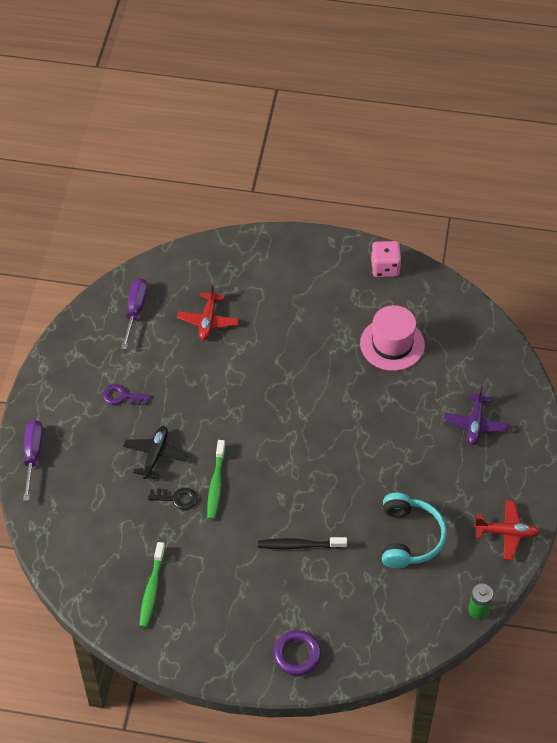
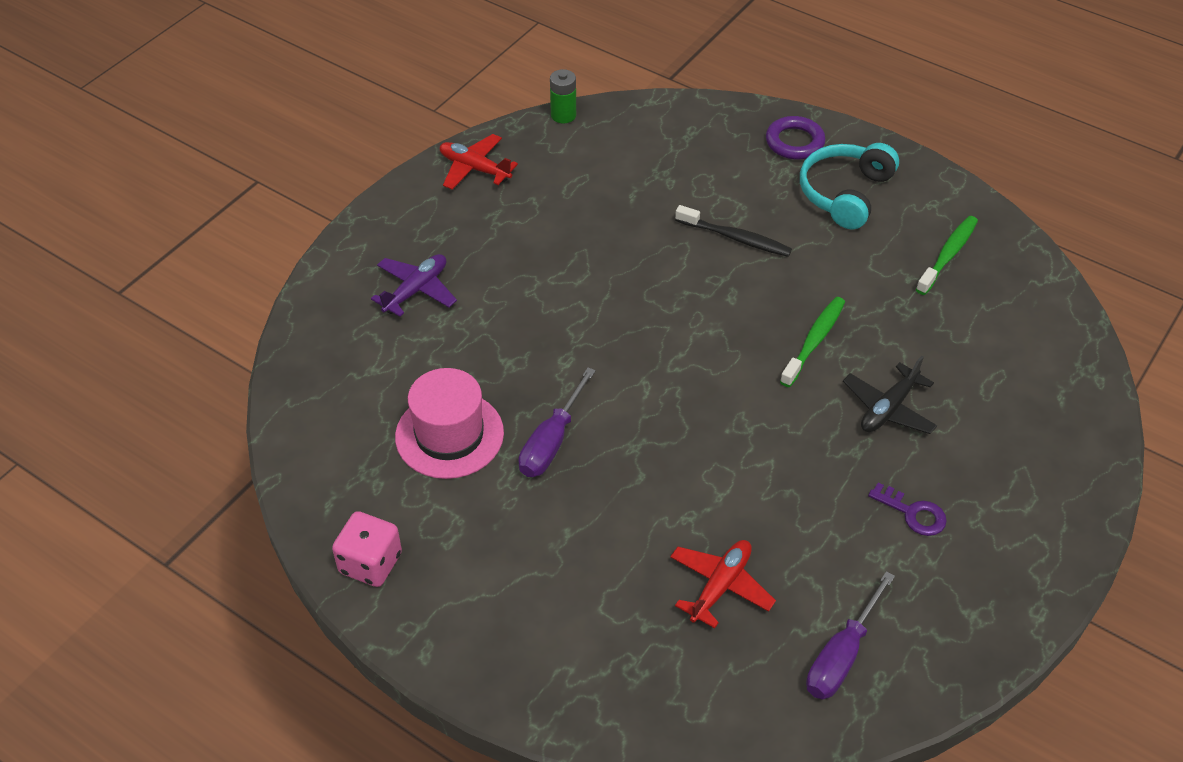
camera: 155 degrees left, 5 degrees down
purple screwdriver [23,420,44,501] -> purple screwdriver moved to [518,368,596,477]
black key [148,488,197,510] -> none
turquoise headphones [382,493,447,568] -> turquoise headphones moved to [800,143,899,229]

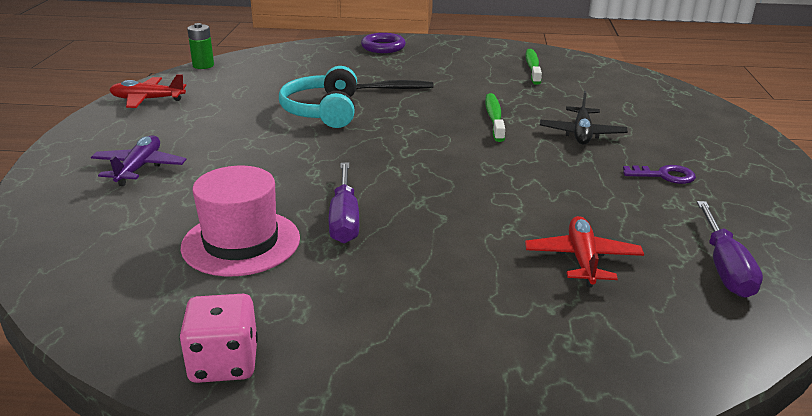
camera: 30 degrees left, 20 degrees down
turquoise headphones [800,143,899,229] -> turquoise headphones moved to [279,66,357,128]

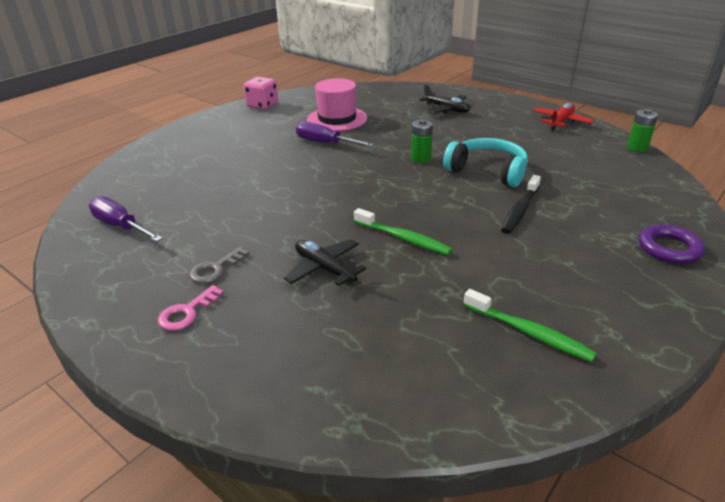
camera: 125 degrees right, 5 degrees up
purple plane [91,135,187,186] -> black plane [419,84,470,114]
red plane [525,216,644,287] -> none
purple key [623,165,696,184] -> grey key [189,246,249,284]
none -> pink key [158,285,224,331]
none -> green battery [411,119,433,163]

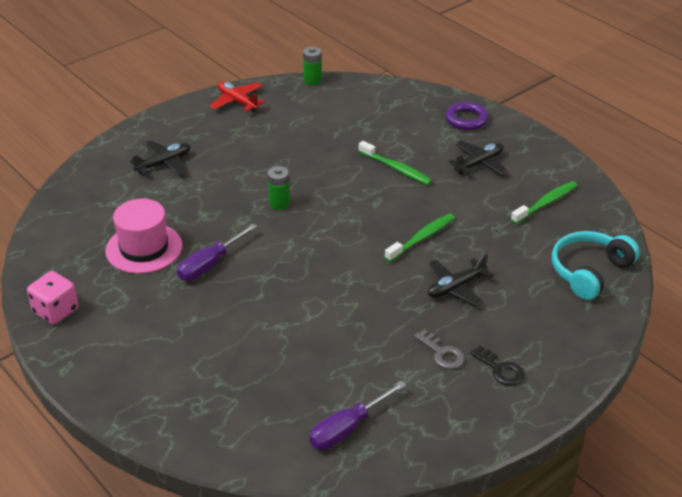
camera: 80 degrees left, 5 degrees up
pink key [158,285,224,331] -> black key [470,346,525,386]
turquoise headphones [443,138,528,187] -> turquoise headphones moved to [552,231,640,300]
black toothbrush [501,175,541,234] -> green toothbrush [358,141,432,185]
none -> black plane [449,141,508,175]

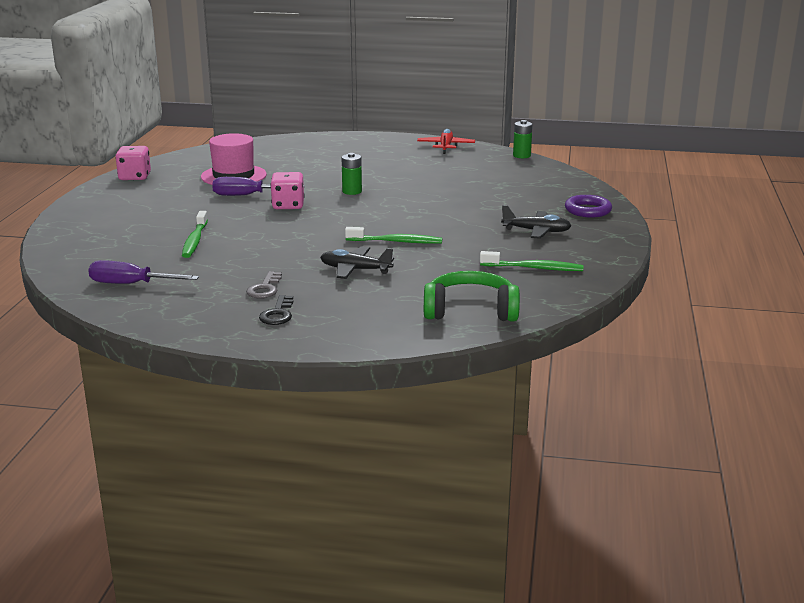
camera: 50 degrees right, 15 degrees down
black plane [130,140,190,175] -> none
green toothbrush [358,141,432,185] -> green toothbrush moved to [182,211,208,258]
turquoise headphones [552,231,640,300] -> green headphones [424,271,520,321]
none -> pink dice [270,172,304,209]

